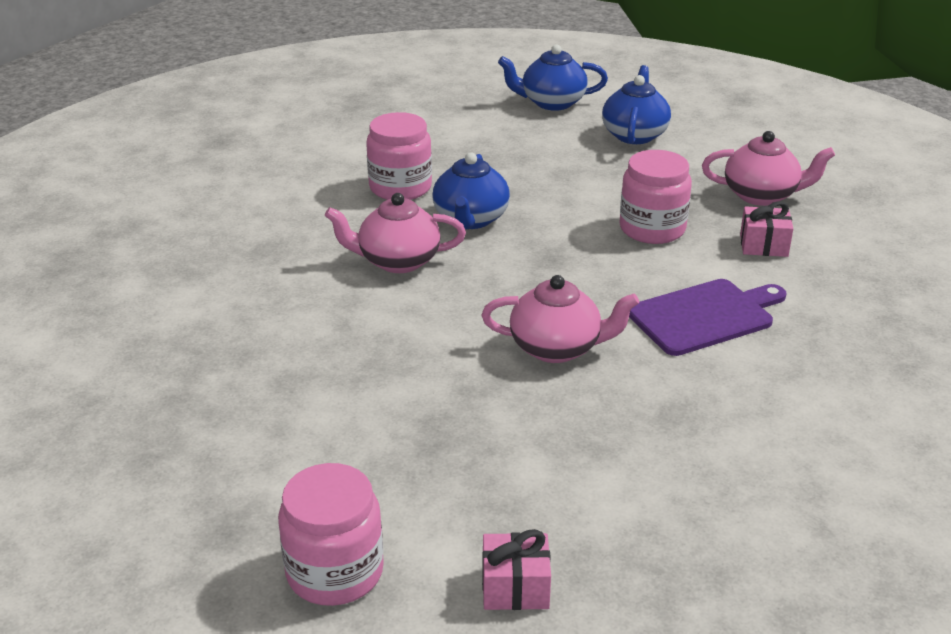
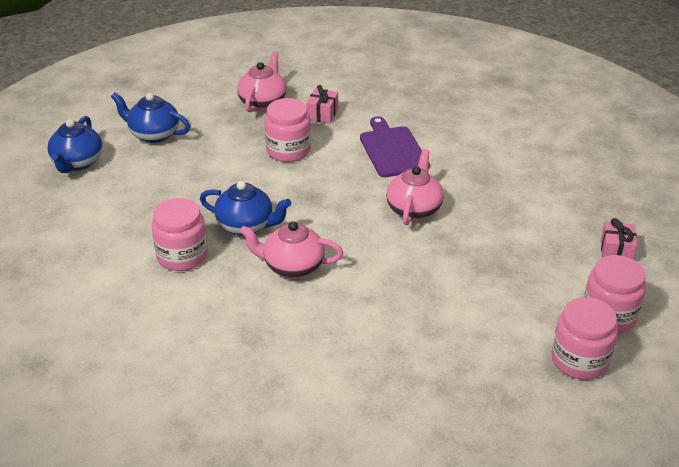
camera: 80 degrees left, 5 degrees up
pink teapot [325,193,466,273] -> pink teapot turned 90 degrees clockwise [240,221,343,278]
none -> pink jar [551,297,618,380]

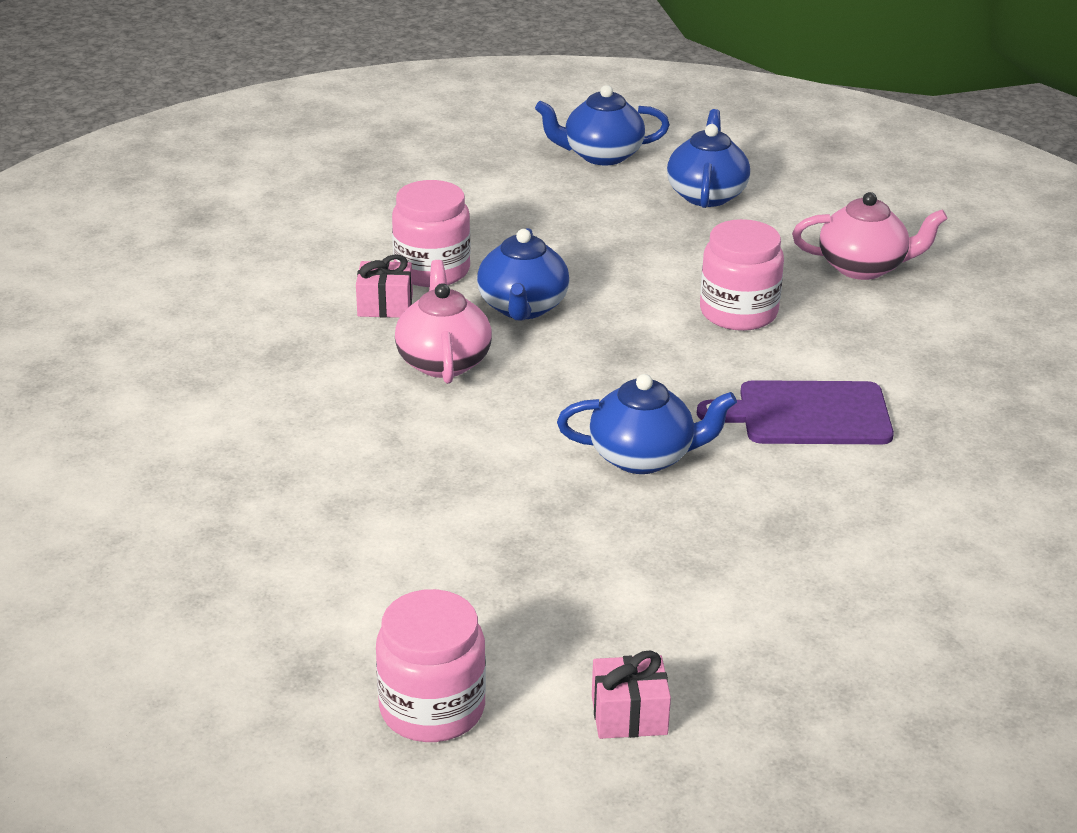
camera: 75 degrees right, 5 degrees down
pink gift [307,85,338,124] -> pink gift moved to [356,254,413,318]
purple cutting board [360,116,430,177] -> purple cutting board turned 150 degrees counterclockwise [697,380,894,444]
pink teapot [386,149,444,225] -> blue teapot [557,374,737,474]
pink jar [551,297,618,380] -> none

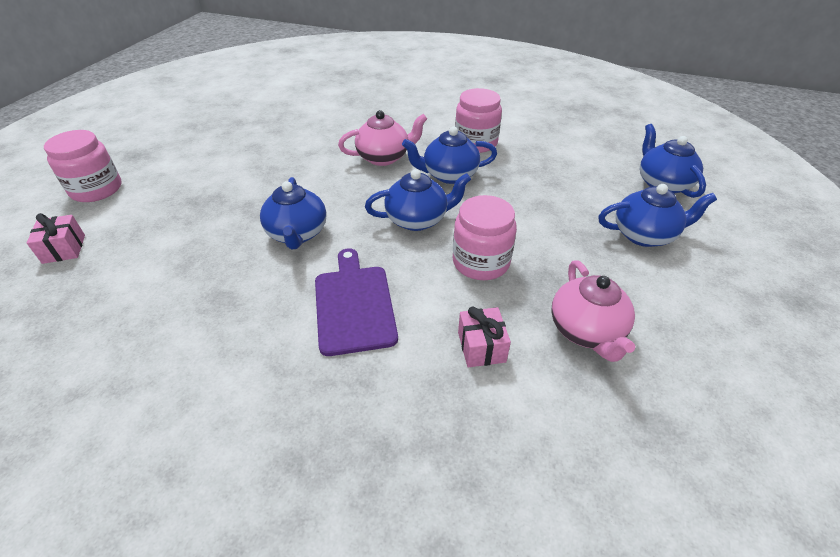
camera: 80 degrees right, 10 degrees up
pink gift [356,254,413,318] -> pink gift moved to [458,307,511,367]
none -> blue teapot [365,169,471,231]

